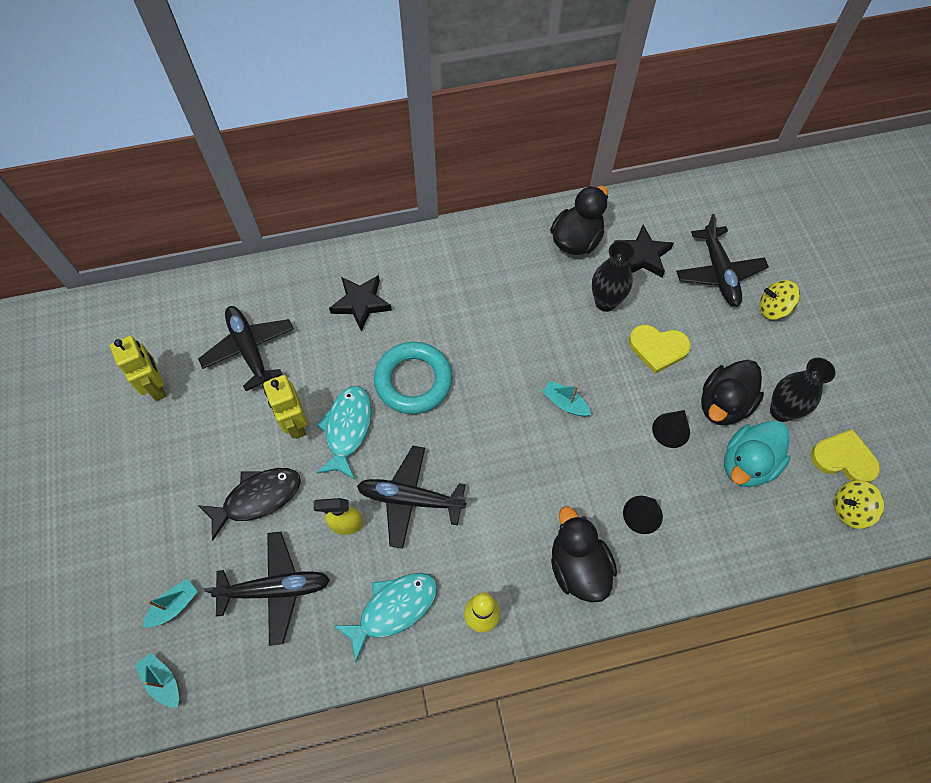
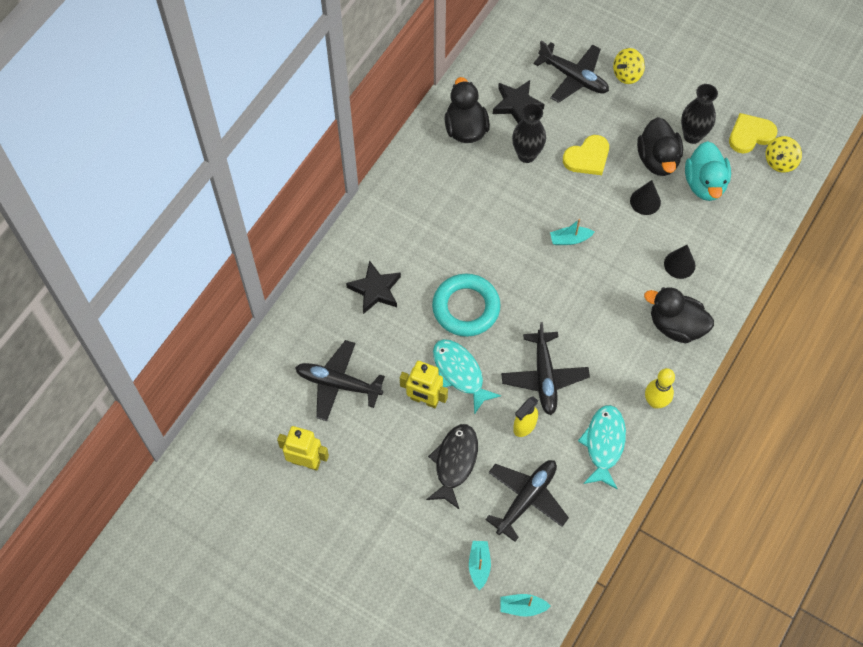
camera: 45 degrees left, 0 degrees up
black plane [357,446,466,549] -> black plane turned 60 degrees counterclockwise [501,322,590,415]

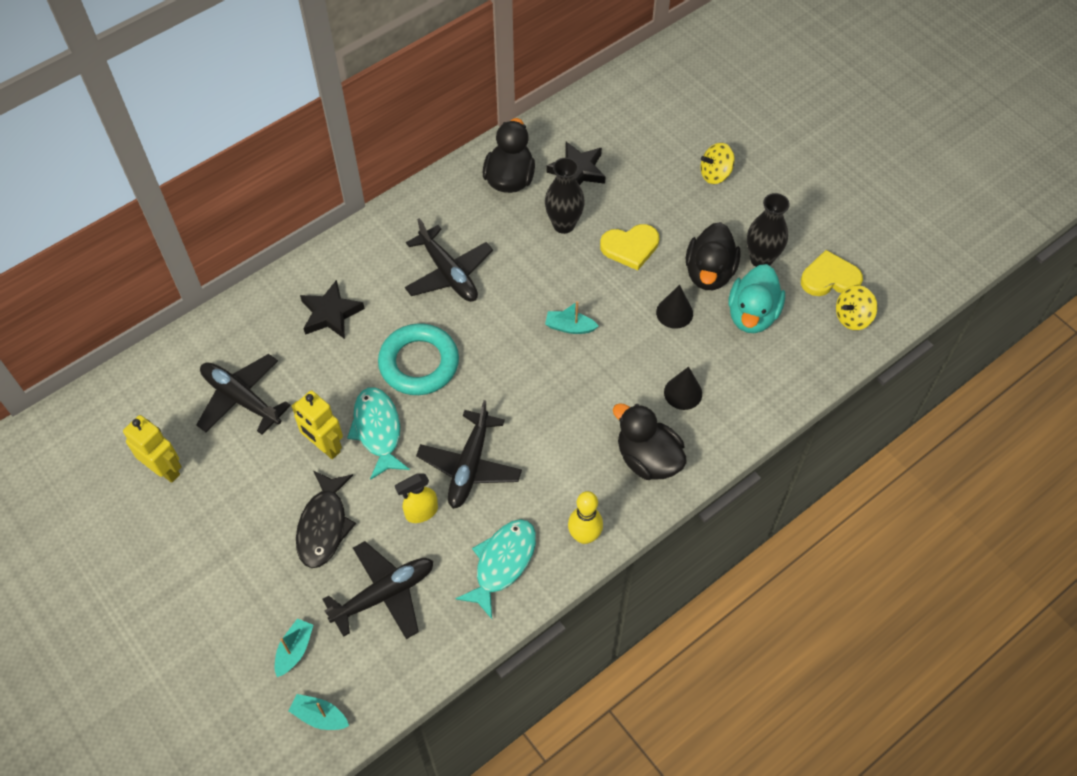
camera: 20 degrees right, 5 degrees down
black fish [426,424,478,509] -> black fish turned 150 degrees clockwise [296,470,356,568]
black plane [533,41,609,103] -> black plane moved to [405,218,493,302]

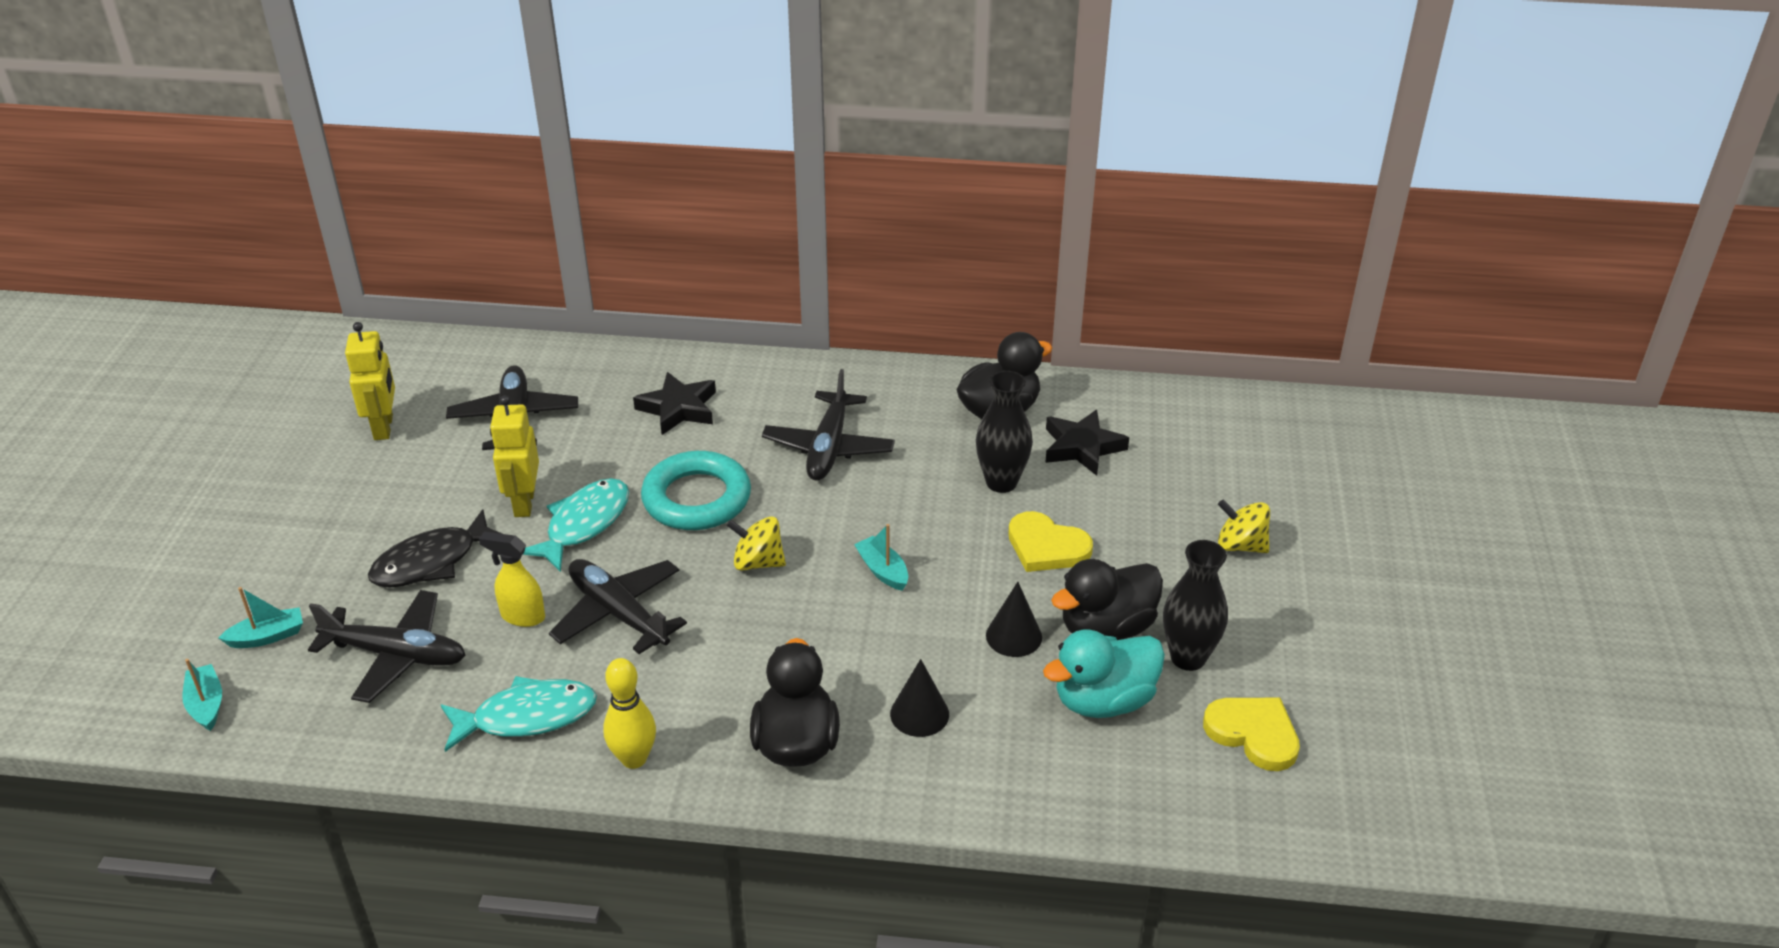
camera: 45 degrees right, 20 degrees down
black plane [416,400,522,509] -> black plane turned 75 degrees clockwise [549,559,687,654]
yellow spinning top [836,285,877,330] -> yellow spinning top moved to [727,516,786,571]

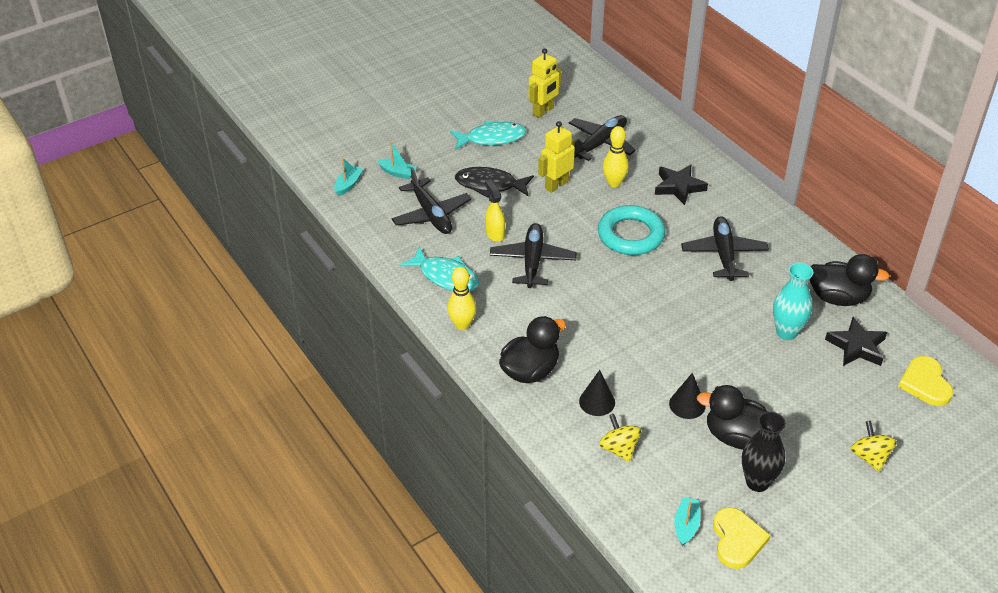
camera: 50 degrees right, 5 degrees up
turquoise fish [523,478,629,572] -> turquoise fish moved to [450,120,526,150]
yellow spinning top [727,516,786,571] -> yellow spinning top moved to [599,414,641,462]
black plane [762,369,895,481] -> black plane turned 120 degrees clockwise [681,216,769,281]
turquoise boat [854,524,908,591] -> turquoise boat moved to [674,497,700,546]
black vase [976,371,1033,493] -> turquoise vase [773,263,813,340]
yellow heart [1008,511,1093,572] -> yellow heart moved to [898,356,953,406]
turquoise duck [1043,630,1165,718] -> none
none -> yellow bowling pin [603,126,629,188]

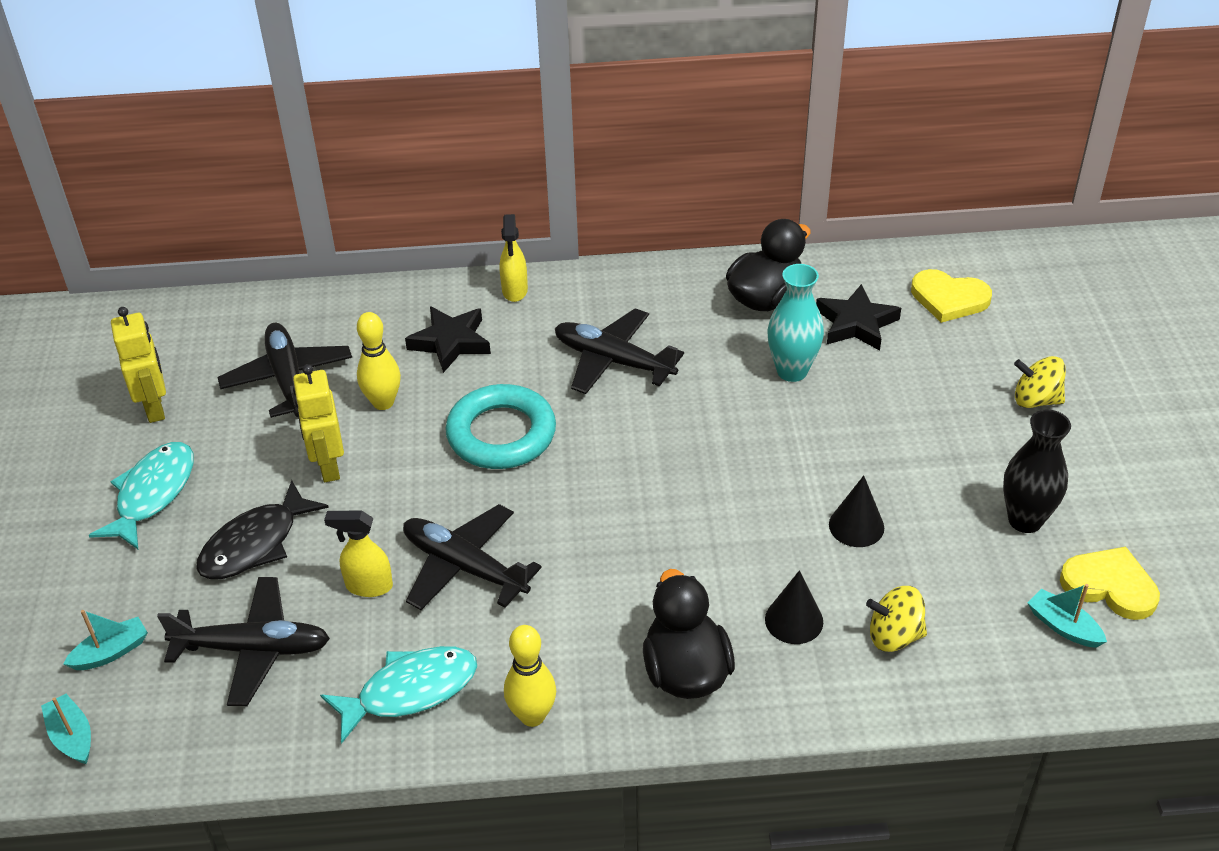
camera: 60 degrees left, 0 degrees up
black duck [697,385,768,450] -> none
none -> yellow spray bottle [500,214,528,302]

